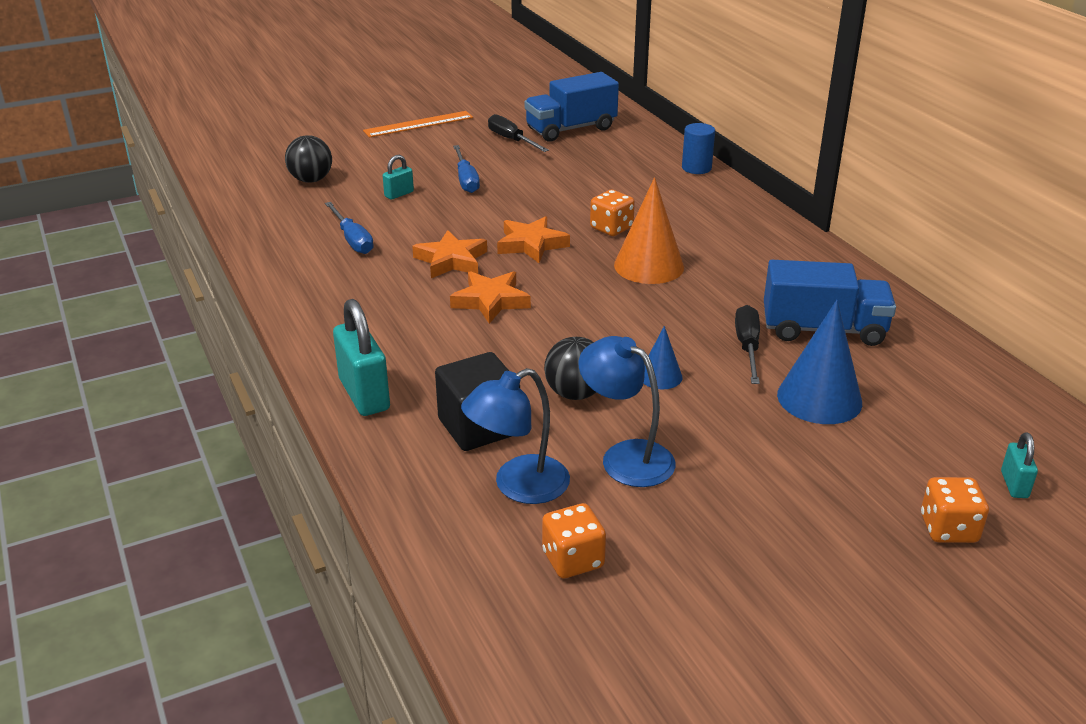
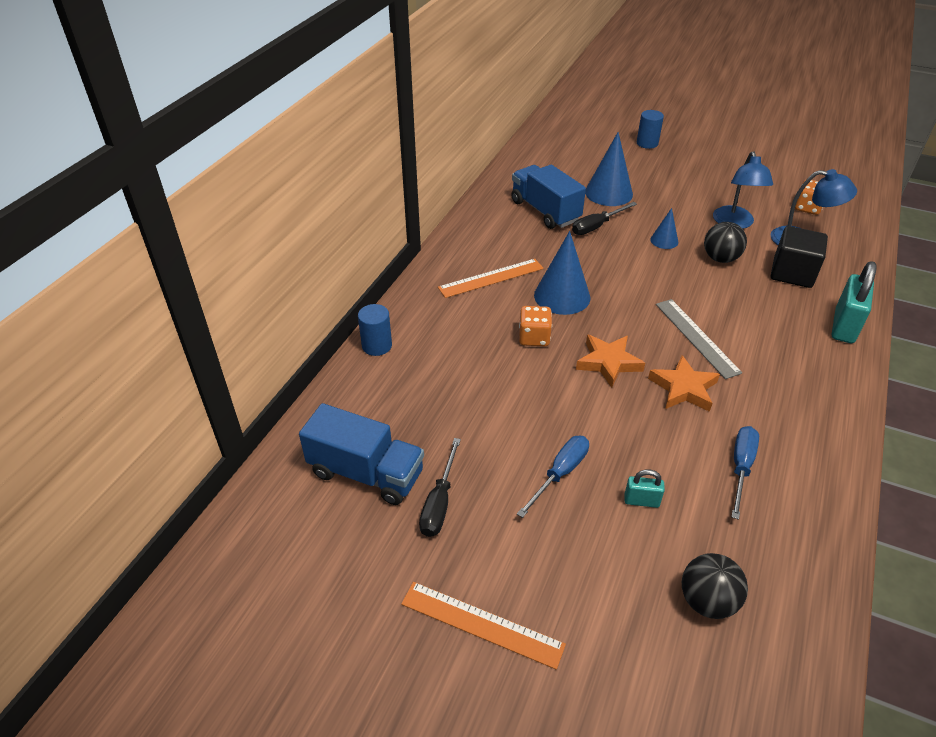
camera: 130 degrees left, 10 degrees up
orange star [450,271,531,324] -> grey ruler [656,299,742,379]
orange cone [614,177,684,284] -> blue cone [534,231,590,315]
orange dice [921,477,989,543] -> blue cylinder [637,110,664,149]
turquoise padlock [1001,432,1038,498] -> none
none -> orange ruler [438,259,544,298]

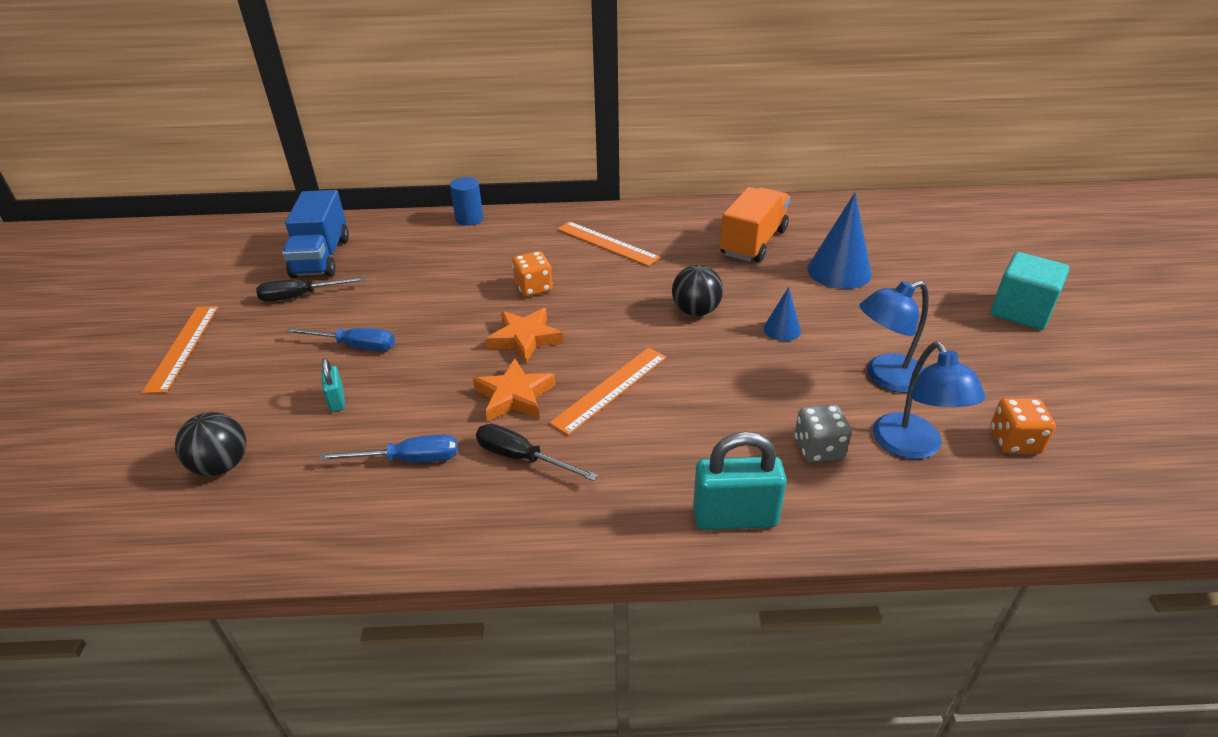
camera: 65 degrees right, 5 degrees down
blue truck [511,164,586,229] -> orange truck [720,187,790,262]
blue cone [534,231,590,315] -> none
black screwdriver [572,202,637,235] -> black screwdriver moved to [476,424,598,481]
blue cylinder [637,110,664,149] -> none
grey ruler [656,299,742,379] -> orange ruler [549,347,667,435]
black ball [704,222,747,263] -> black ball moved to [672,265,723,316]
black cube [771,226,828,288] -> grey dice [794,404,852,463]
none -> turquoise cube [991,252,1069,330]

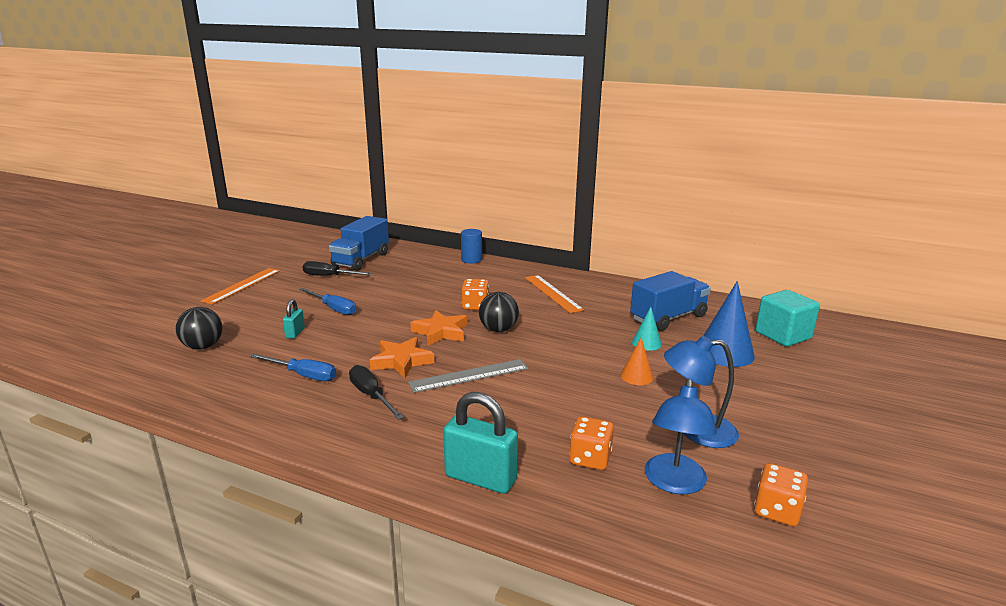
camera: 25 degrees right, 15 degrees down
orange ruler [549,347,667,435] -> grey ruler [408,359,528,393]
black ball [672,265,723,316] -> black ball moved to [479,292,519,332]
orange truck [720,187,790,262] -> blue truck [630,271,711,331]
blue cone [763,287,801,341] -> orange cone [621,337,653,385]
grey dice [794,404,852,463] -> orange dice [569,416,614,470]
turquoise cube [991,252,1069,330] -> turquoise cube moved to [755,290,820,347]
none -> turquoise cone [632,307,662,351]

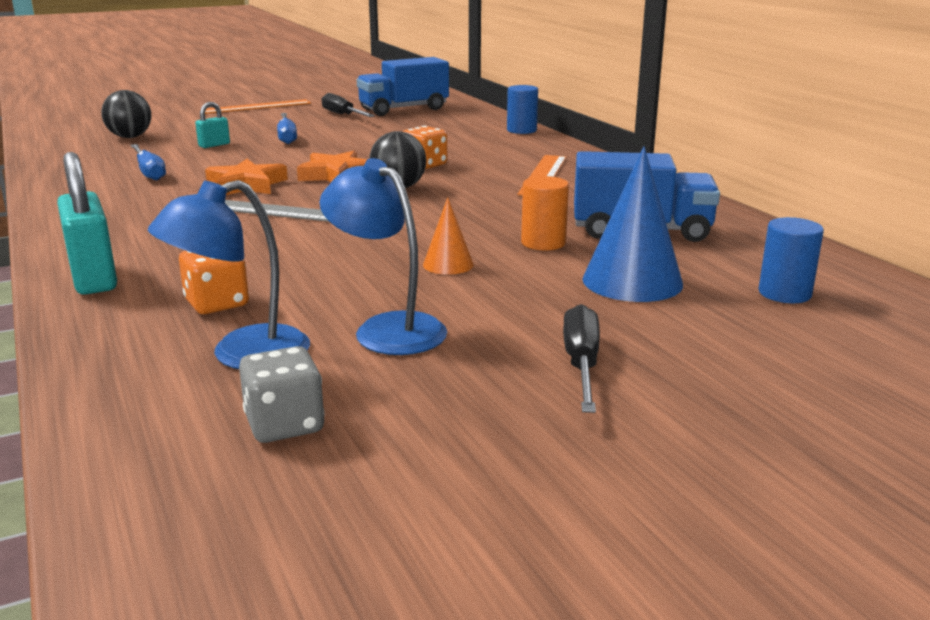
camera: 40 degrees right, 0 degrees up
black screwdriver [349,365,404,420] -> black screwdriver moved to [563,304,600,413]
turquoise cone [632,307,662,351] -> orange cylinder [521,176,569,250]
orange dice [754,463,808,526] -> grey dice [239,346,325,443]
turquoise cube [755,290,820,347] -> blue cylinder [759,217,824,303]

